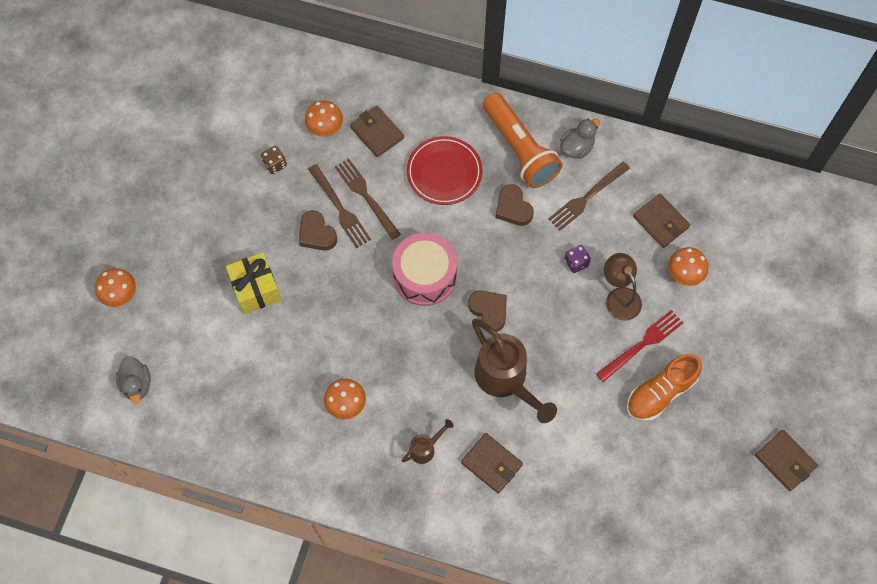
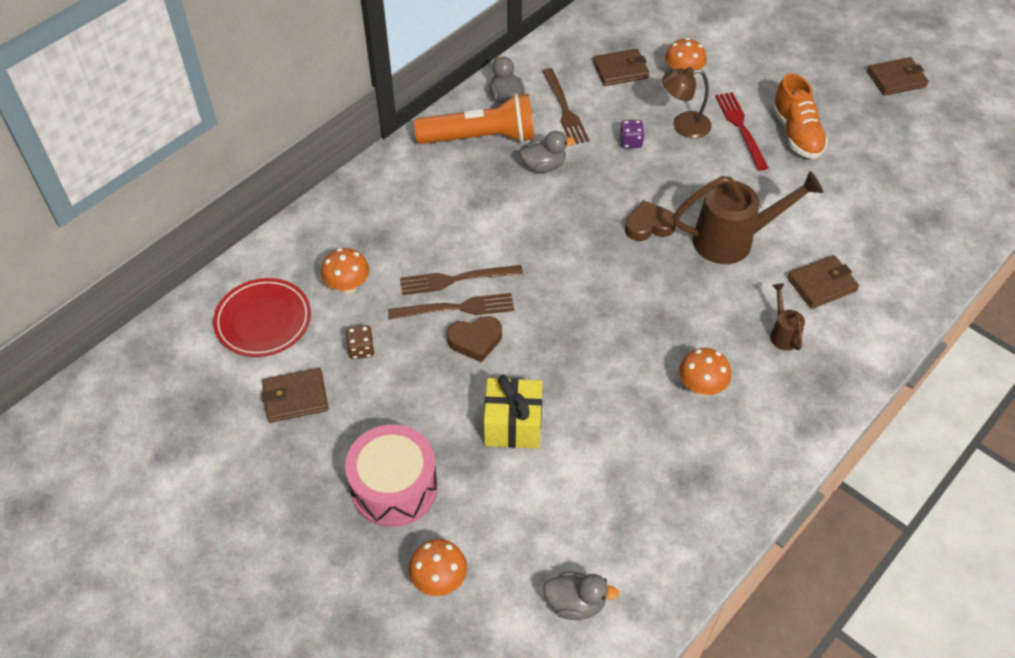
camera: 65 degrees left, 15 degrees down
brown wallet [350,106,404,157] -> brown wallet moved to [261,368,328,423]
pink drum [392,233,457,306] -> pink drum moved to [345,424,438,527]
red plate [406,136,482,205] -> red plate moved to [213,278,311,357]
brown heart [495,184,534,226] -> grey duck [520,131,575,173]

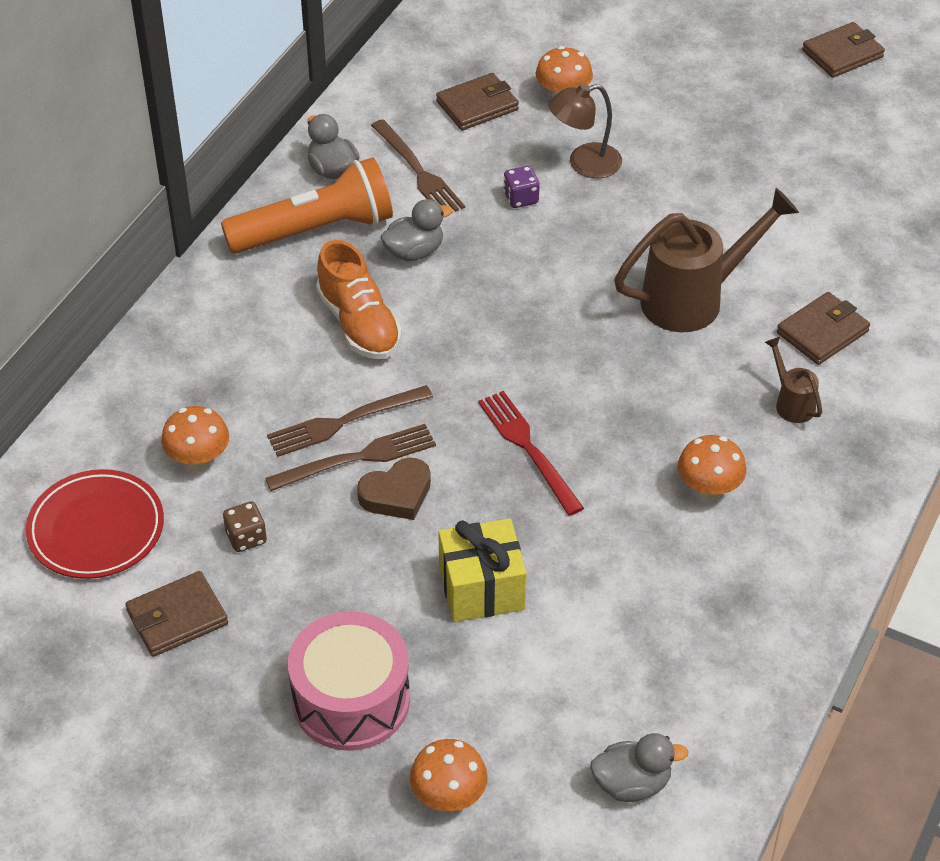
camera: 15 degrees left, 5 degrees down
brown heart [625,200,676,241] -> none
red fork [715,92,769,171] -> red fork moved to [478,391,584,516]
orange shoe [772,73,828,159] -> orange shoe moved to [316,240,402,359]

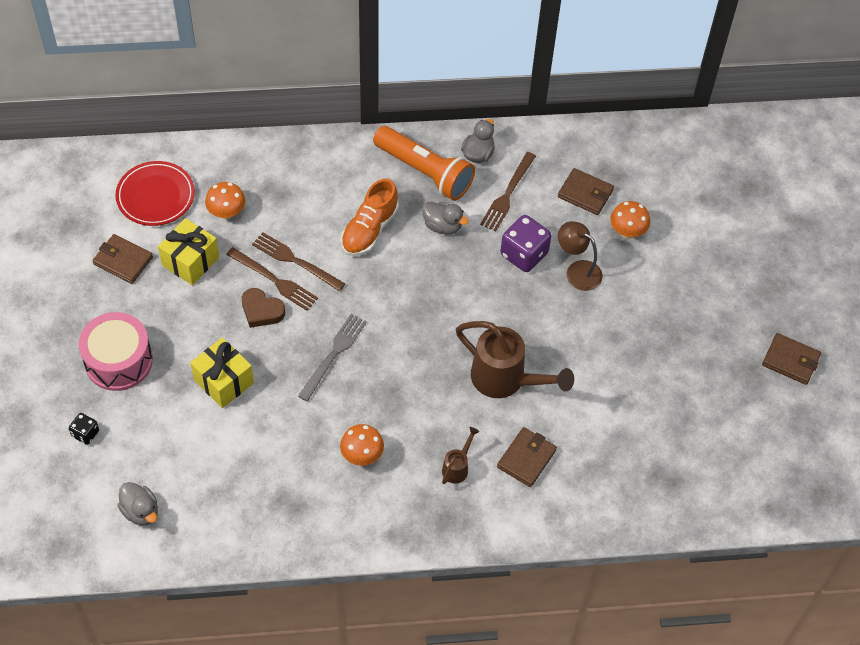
camera: 55 degrees right, 10 degrees up
brown dice [223,501,267,552] -> yellow gift [158,218,219,285]
orange mushroom [410,739,488,811] -> black dice [69,413,99,445]
red fork [478,391,584,516] -> grey fork [298,314,367,401]
purple dice [503,166,539,208] -> purple dice [500,215,551,272], size x1.88
brown wallet [777,292,870,365] -> brown wallet turned 75 degrees counterclockwise [497,427,557,487]

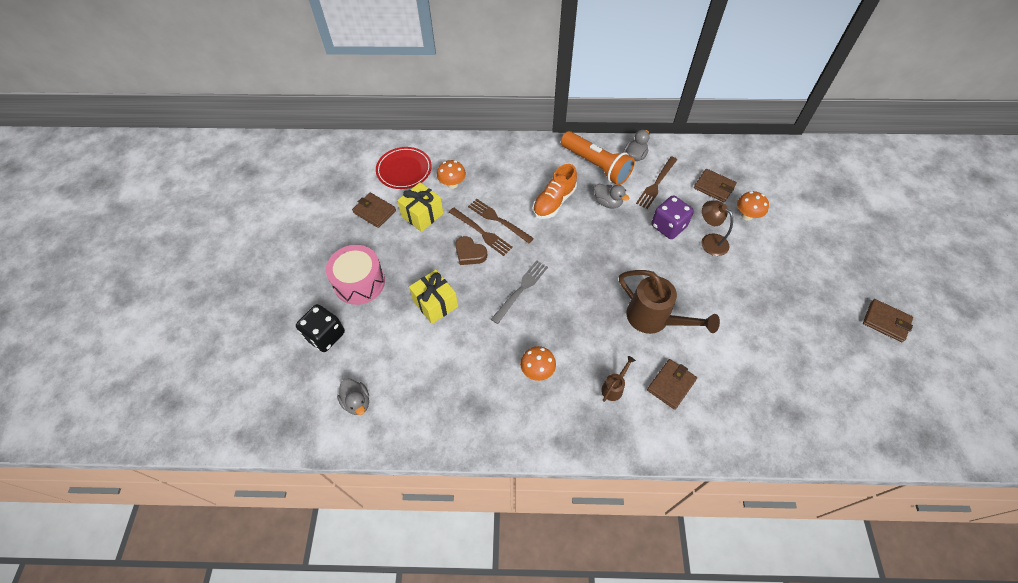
camera: 10 degrees right, 0 degrees up
black dice [69,413,99,445] -> black dice [296,304,345,352], size x1.88

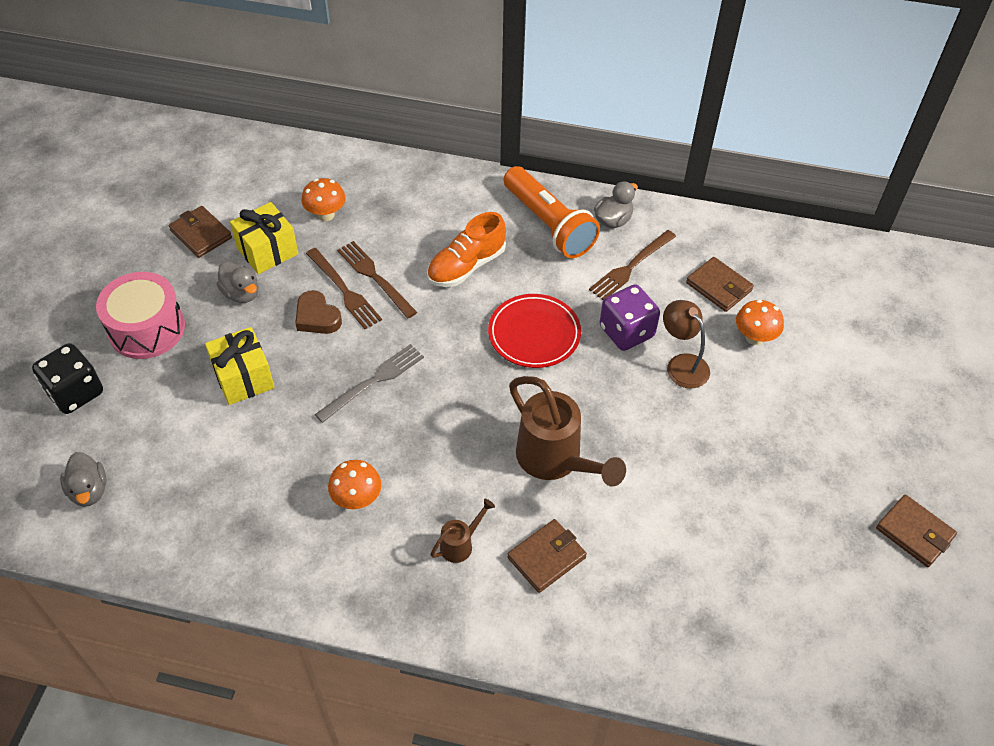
camera: 10 degrees right, 5 degrees down
red plate [376,147,432,189] -> red plate moved to [488,294,581,368]
grey duck [594,184,629,208] -> grey duck moved to [216,261,258,303]

